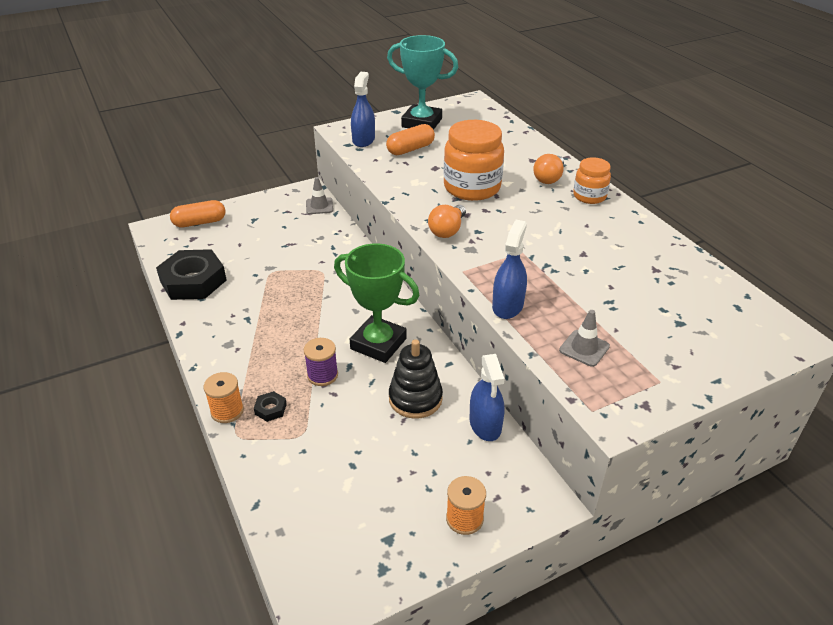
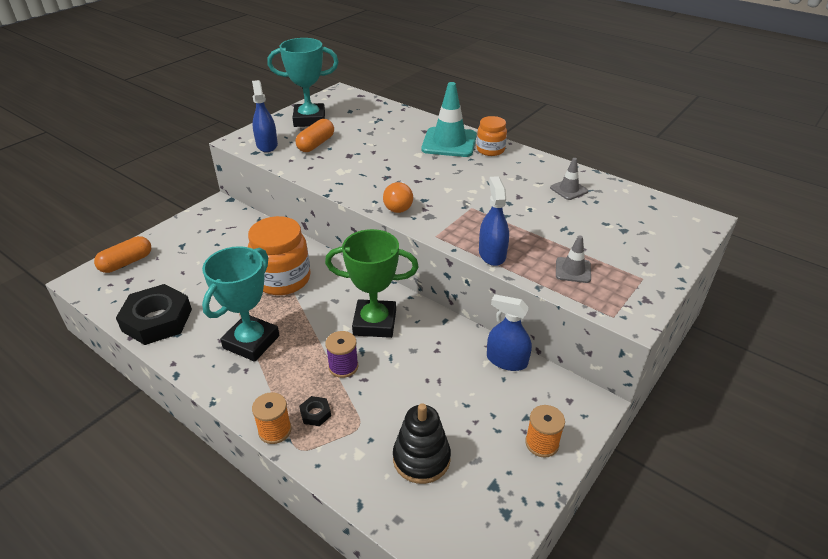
camera: 25 degrees left, 0 degrees up
grey traffic cone [306,177,333,214] -> grey traffic cone moved to [550,158,588,200]
black stacking toy [389,339,443,419] -> black stacking toy moved to [393,403,451,484]
orange jar [444,120,504,201] -> orange jar moved to [248,216,311,295]
blue spray bottle [470,354,505,441] -> blue spray bottle turned 150 degrees clockwise [487,294,532,371]
orange light bulb [533,154,564,184] -> turquoise traffic cone [421,82,477,157]
none -> turquoise trophy [202,246,279,362]

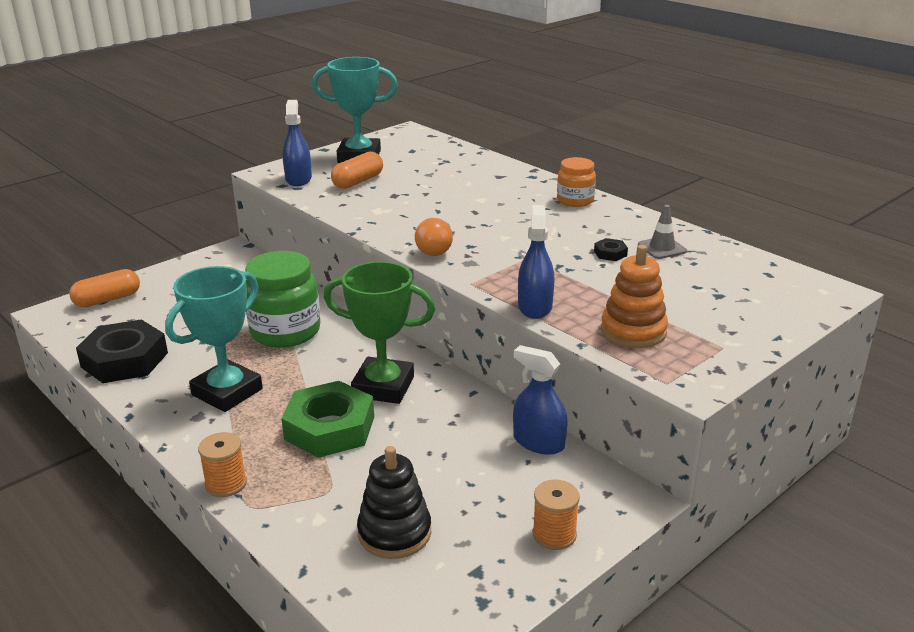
camera: 10 degrees right, 10 degrees down
orange jar [248,216,311,295] -> green jar [245,251,320,348]
black nut [299,396,331,426] -> black nut moved to [594,238,628,261]
purple spool [325,331,358,378] -> green nut [281,381,374,458]
turquoise traffic cone [421,82,477,157] -> none
grey traffic cone [556,236,591,283] -> orange stacking toy [601,245,668,348]

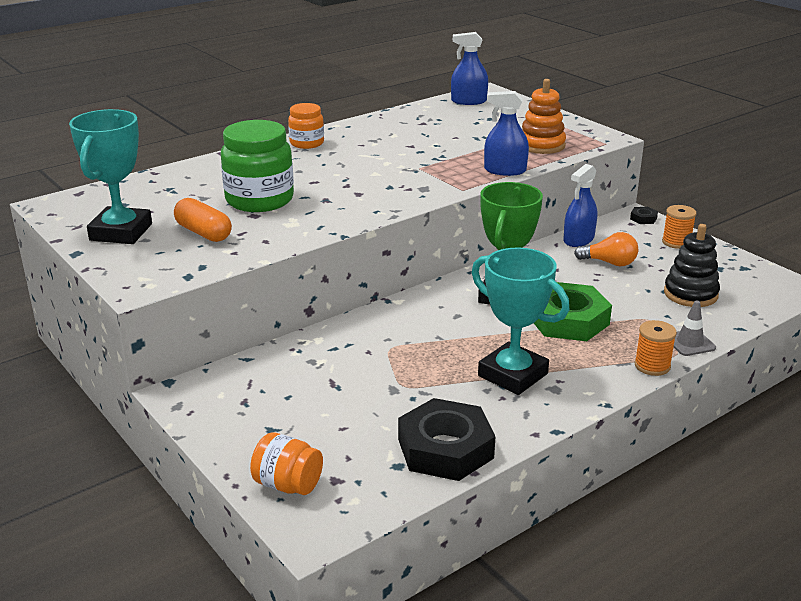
camera: 85 degrees left, 0 degrees up
orange capsule [69,269,140,307] -> orange jar [250,432,323,495]
green jar [245,251,320,348] -> green jar moved to [221,120,294,212]
blue spray bottle [283,100,312,186] -> blue spray bottle moved to [451,32,488,105]
orange light bulb [415,218,453,256] -> orange light bulb moved to [574,232,638,266]
black nut [594,238,628,261] -> black nut moved to [630,207,658,224]
grey traffic cone [638,205,687,259] -> grey traffic cone moved to [674,301,716,356]

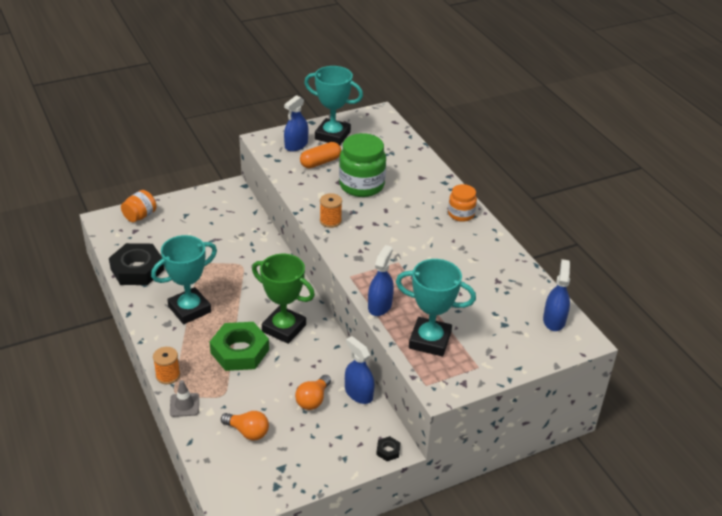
camera: 100 degrees right, 10 degrees up
orange stacking toy [522,79,566,154] -> turquoise trophy [396,259,476,356]
orange spool [662,205,697,249] -> orange spool moved to [320,193,342,228]
black stacking toy [664,224,720,307] -> orange light bulb [221,411,269,440]
none -> blue spray bottle [284,95,308,151]

